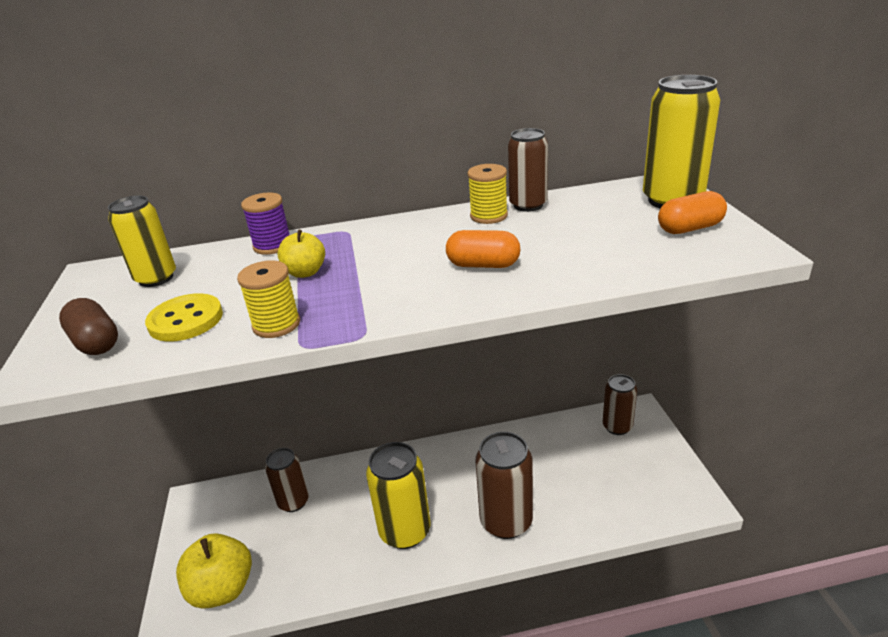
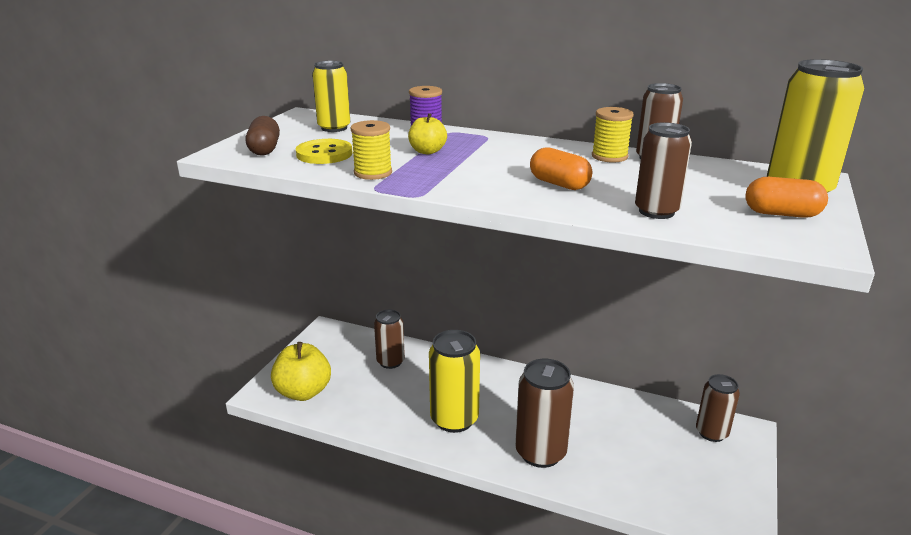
camera: 30 degrees right, 5 degrees down
none -> brown can [635,122,692,219]

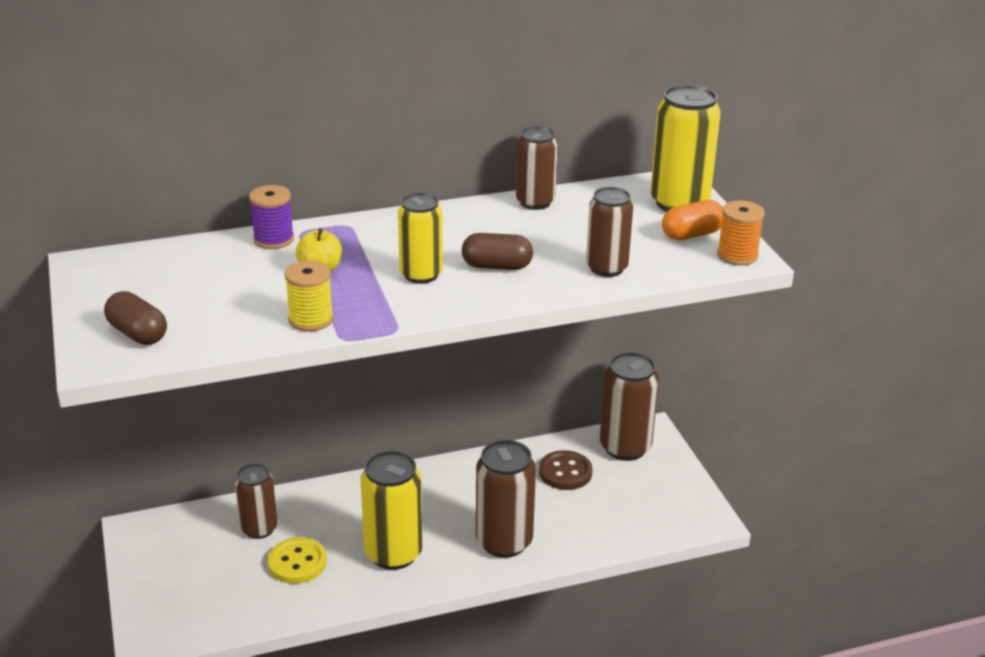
camera: 40 degrees left, 5 degrees up
yellow apple [271,342,331,401] -> none
yellow button [296,139,353,164] -> yellow button moved to [268,537,327,584]
yellow can [312,61,350,132] -> yellow can moved to [398,192,443,284]
orange capsule [530,147,592,190] -> brown capsule [462,233,533,270]
yellow spool [592,107,634,163] -> none
brown can [696,374,740,442] -> brown can [600,352,659,461], size x1.54
none -> brown button [539,450,593,490]
none -> orange spool [717,201,765,266]

